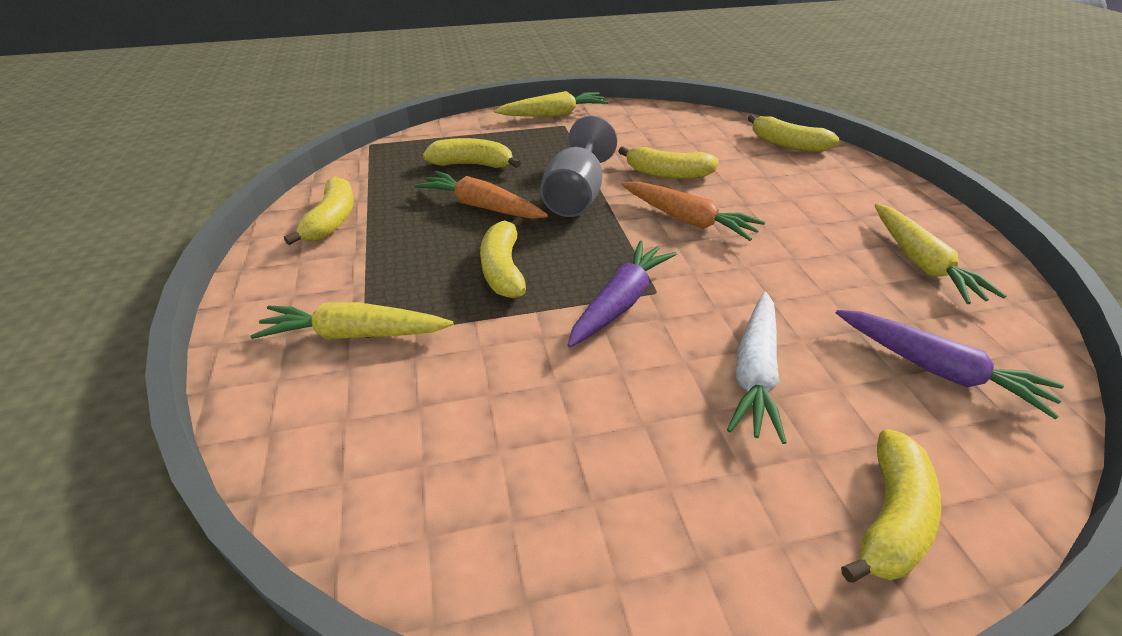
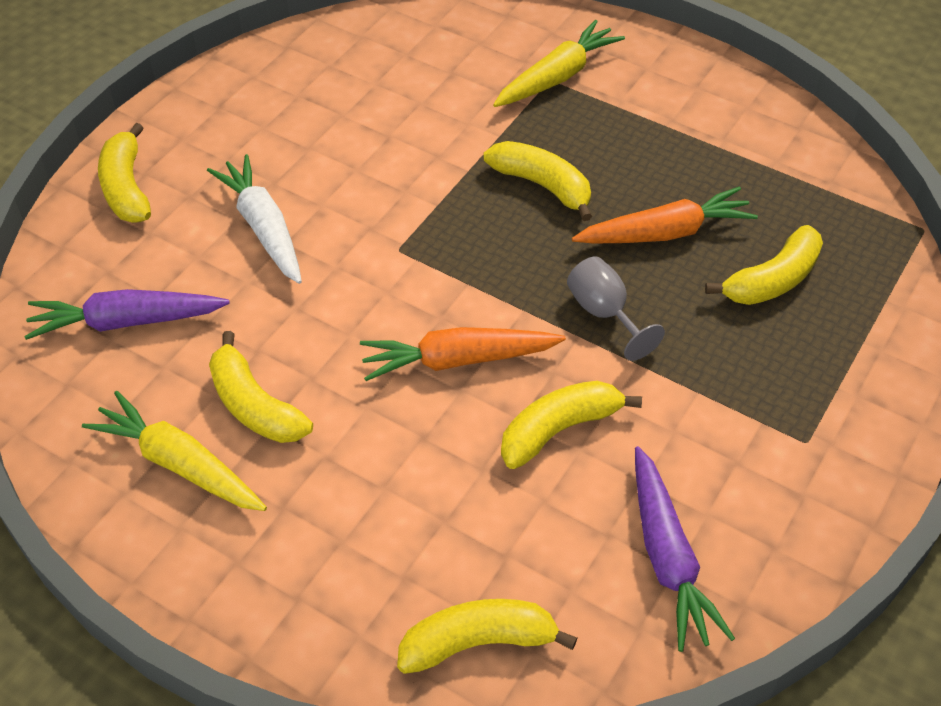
camera: 135 degrees right, 10 degrees up
yellow banana [284,176,354,245] -> yellow banana moved to [209,331,313,443]
yellow carrot [494,91,608,117] -> none
grey goblet [540,115,617,217] -> grey goblet [567,256,665,361], size x0.63
purple carrot [568,240,677,347] -> purple carrot moved to [635,446,735,652]

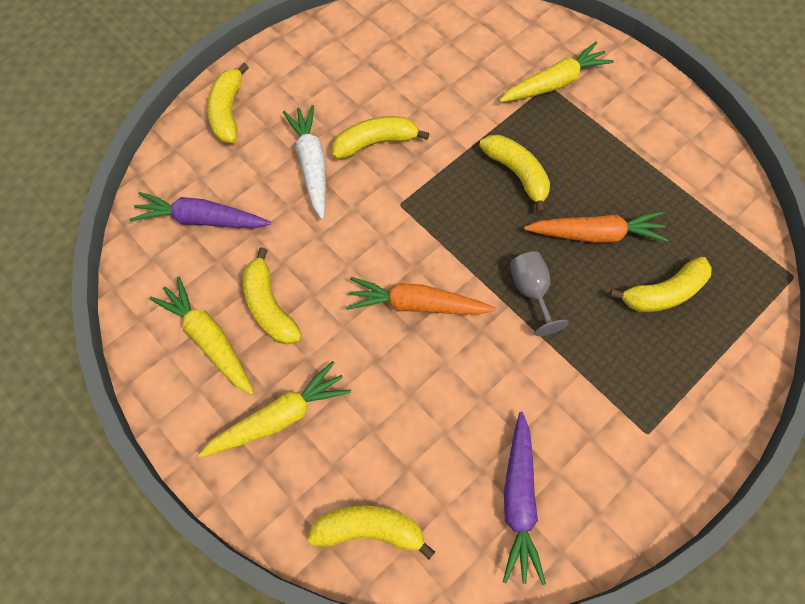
camera: 15 degrees right, 15 degrees up
yellow banana [501,381,642,469] -> yellow banana moved to [332,116,429,159]
none -> yellow carrot [199,361,351,457]

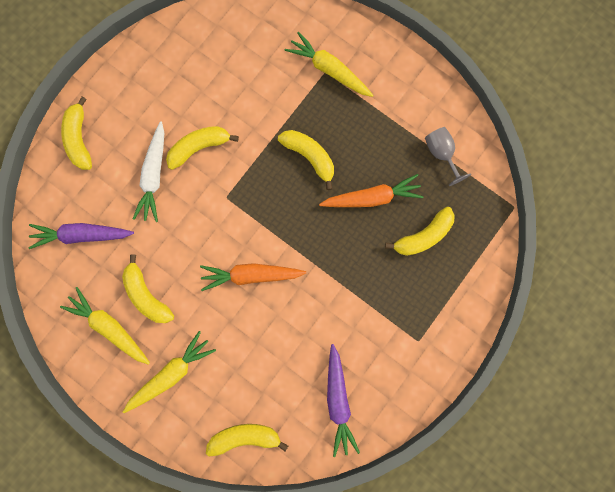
camera: 10 degrees left, 15 degrees up
white carrot [283,105,326,219] -> white carrot turned 150 degrees counterclockwise [133,121,164,222]
yellow carrot [499,42,614,102] -> yellow carrot turned 105 degrees counterclockwise [285,32,373,97]
grey goblet [510,251,569,336] -> grey goblet moved to [425,127,471,186]

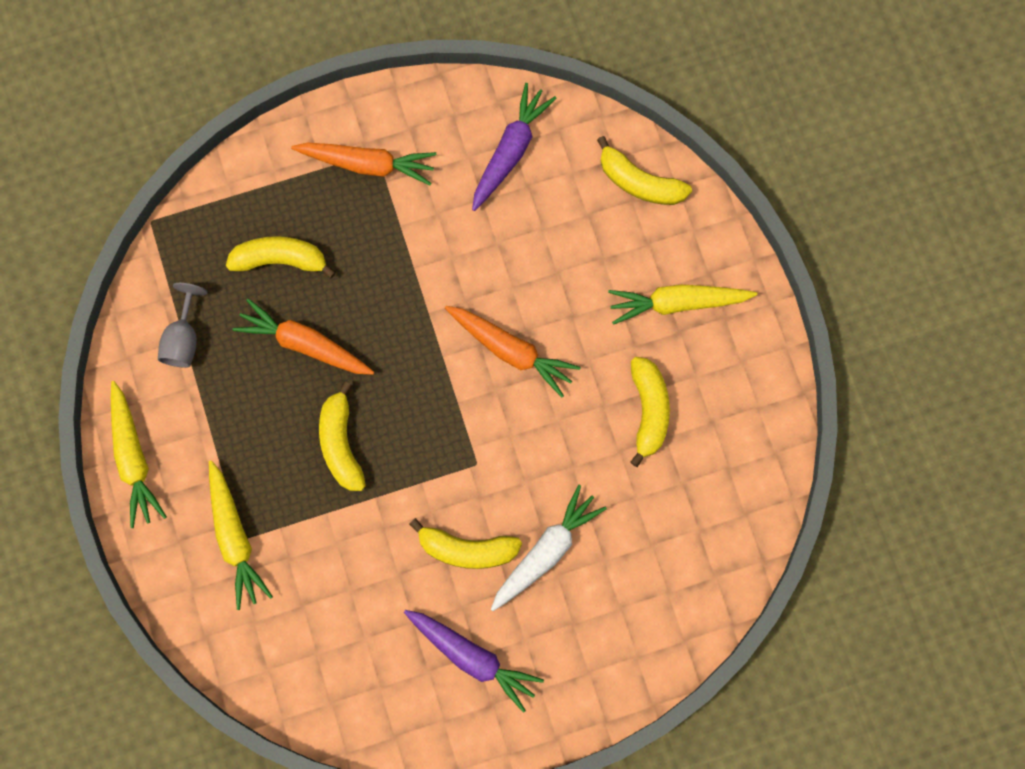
camera: 145 degrees left, 5 degrees down
purple carrot [28,223,134,249] -> purple carrot moved to [404,610,544,713]
yellow carrot [60,287,150,365] -> yellow carrot moved to [111,381,167,528]
yellow banana [61,97,92,170] -> none
none -> orange carrot [291,142,437,186]

